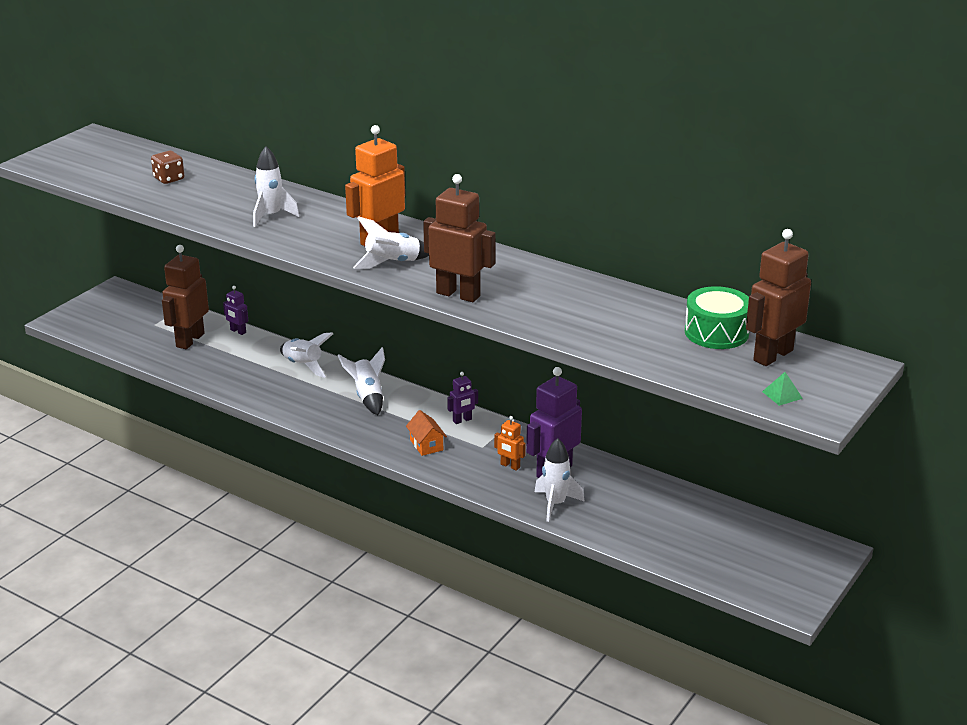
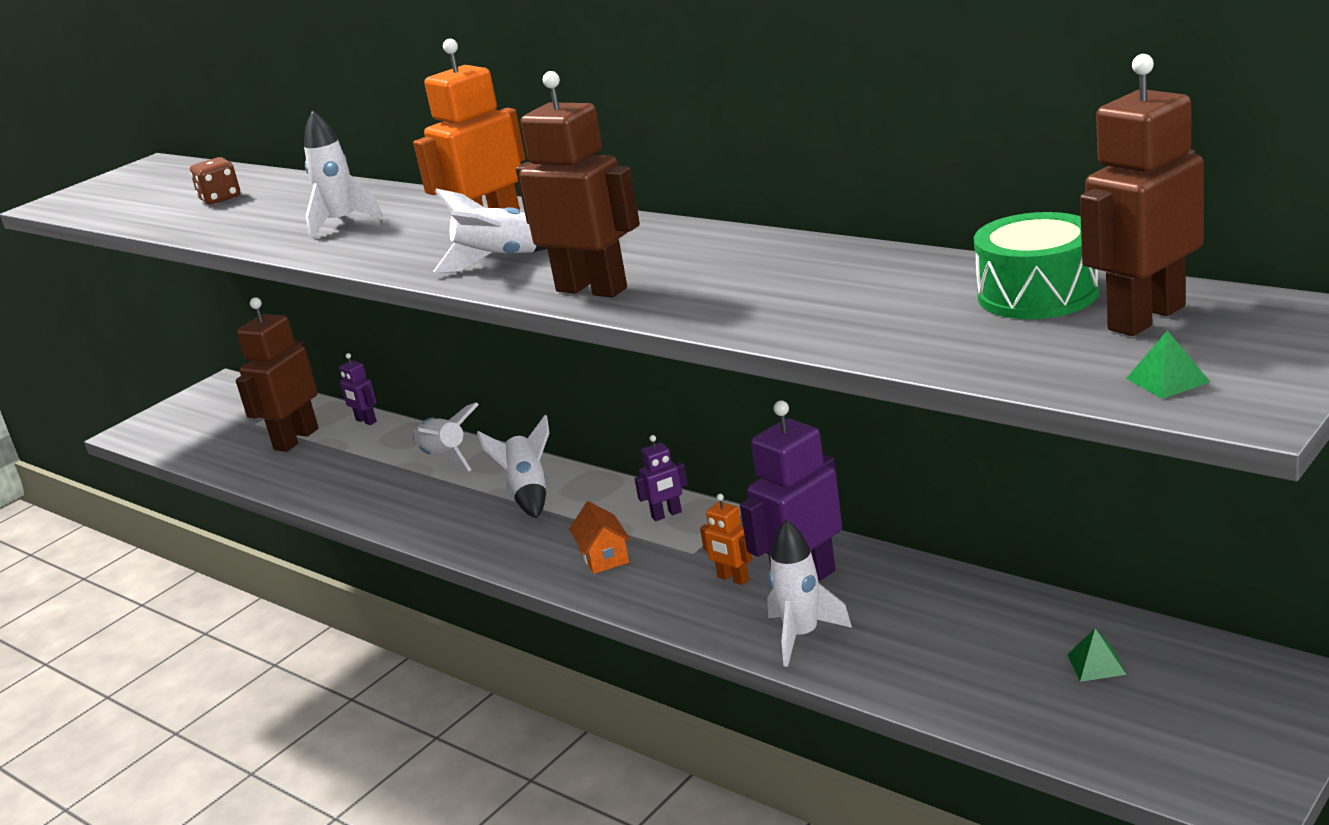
camera: 10 degrees right, 5 degrees down
none -> green pyramid [1067,629,1126,682]

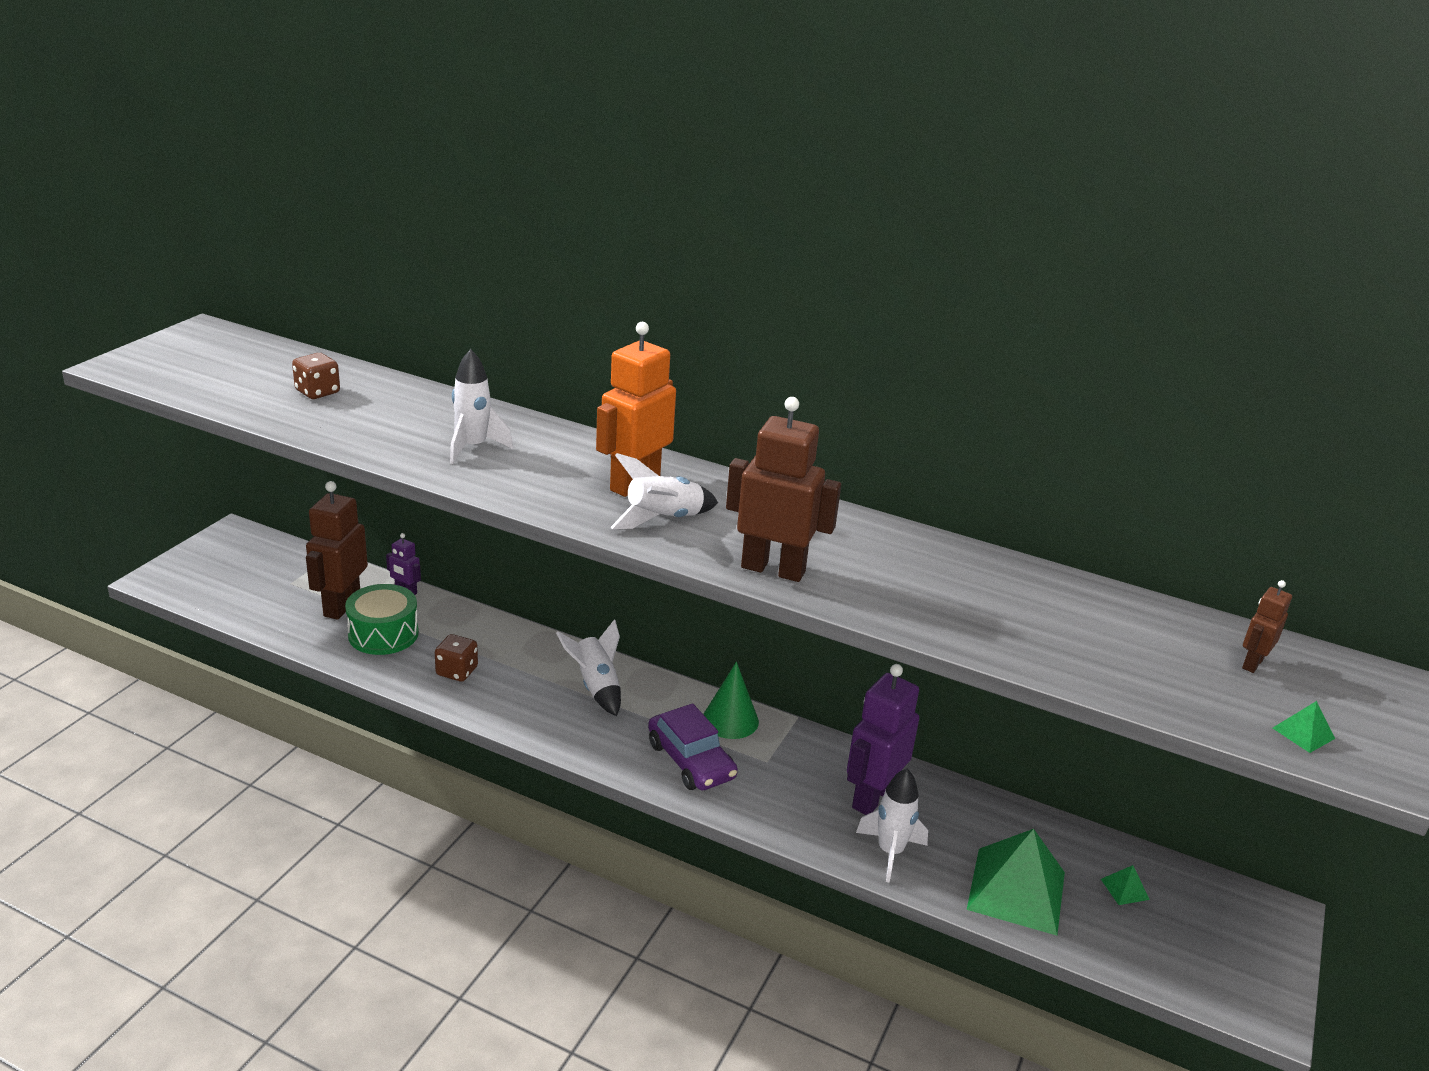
camera: 20 degrees left, 5 degrees up
white rocket [413,402,479,472] -> none
orange house [569,501,631,574] -> purple car [648,703,738,791]
purple robot [634,435,688,521] -> green cone [703,662,759,739]
orange robot [700,494,753,585] -> none
green drum [974,212,1099,319] -> green drum moved to [345,584,419,655]
brown robot [1080,54,1204,336] -> brown robot [1242,580,1292,673], size x0.49
none -> brown dice [435,634,478,681]
none -> green pyramid [967,829,1065,935]

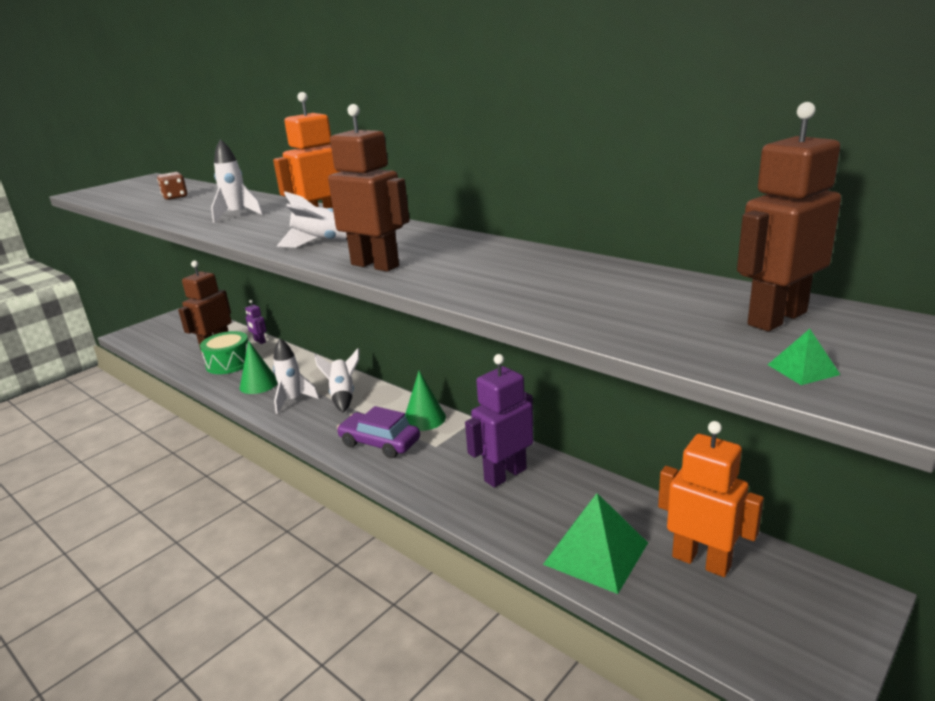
camera: 20 degrees right, 5 degrees down
brown dice [435,634,478,681] -> green cone [239,341,278,394]
purple car [648,703,738,791] -> purple car turned 135 degrees clockwise [337,406,420,458]
white rocket [856,768,928,883] -> white rocket moved to [273,338,319,414]
green pyramid [1101,865,1150,905] -> orange robot [658,421,764,577]
brown robot [1242,580,1292,673] -> brown robot [737,102,841,331], size x2.04

